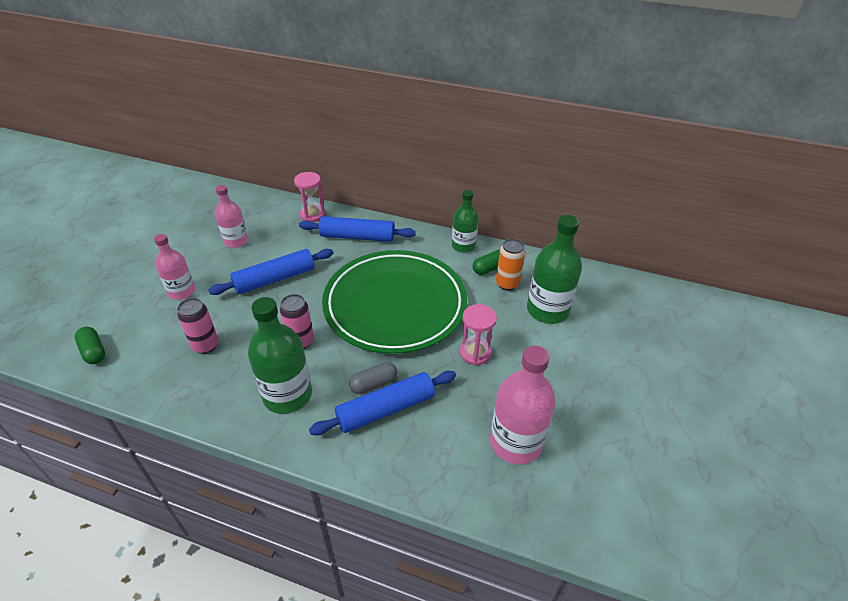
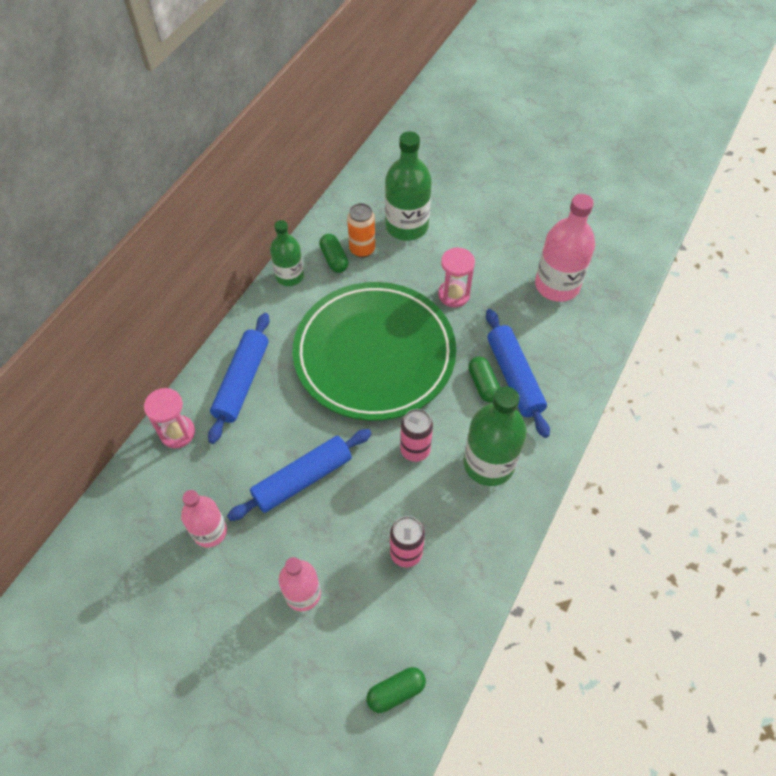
camera: 80 degrees left, 15 degrees up
blue rolling pin [208,249,334,295] -> blue rolling pin turned 75 degrees clockwise [227,429,372,521]
grey capsule [349,362,397,394] -> green capsule [468,356,500,403]

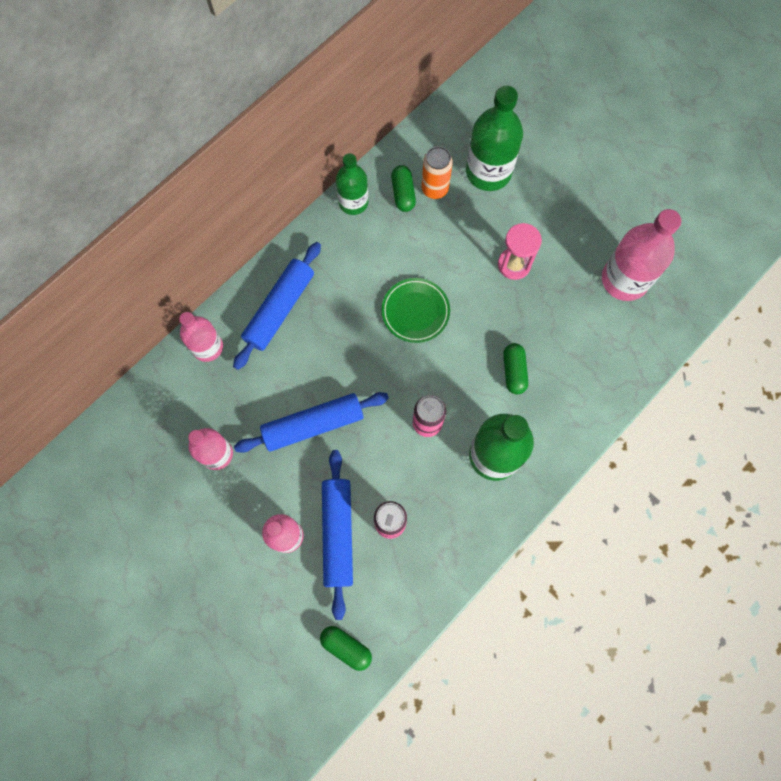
camera: 15 degrees right, 15 degrees up
pink hourglass [144,388,195,448] -> pink bottle [179,312,223,362]
green plate [293,282,456,421] -> green plate [382,278,450,343], size x0.42
green capsule [367,667,426,713] -> green capsule turned 45 degrees clockwise [320,626,372,671]
blue rolling pin [486,309,550,438] -> blue rolling pin moved to [322,450,353,620]

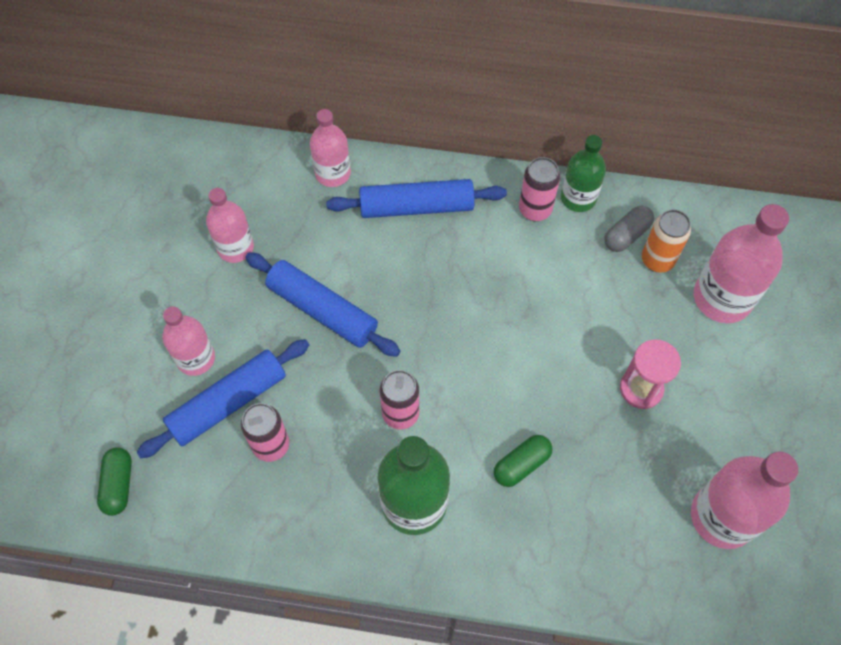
camera: 55 degrees right, 10 degrees down
green plate [382,278,450,343] -> none
green capsule [391,165,416,212] -> grey capsule [604,206,654,252]
green bottle [466,86,523,191] -> pink bottle [694,204,789,323]
none -> pink can [519,157,560,221]

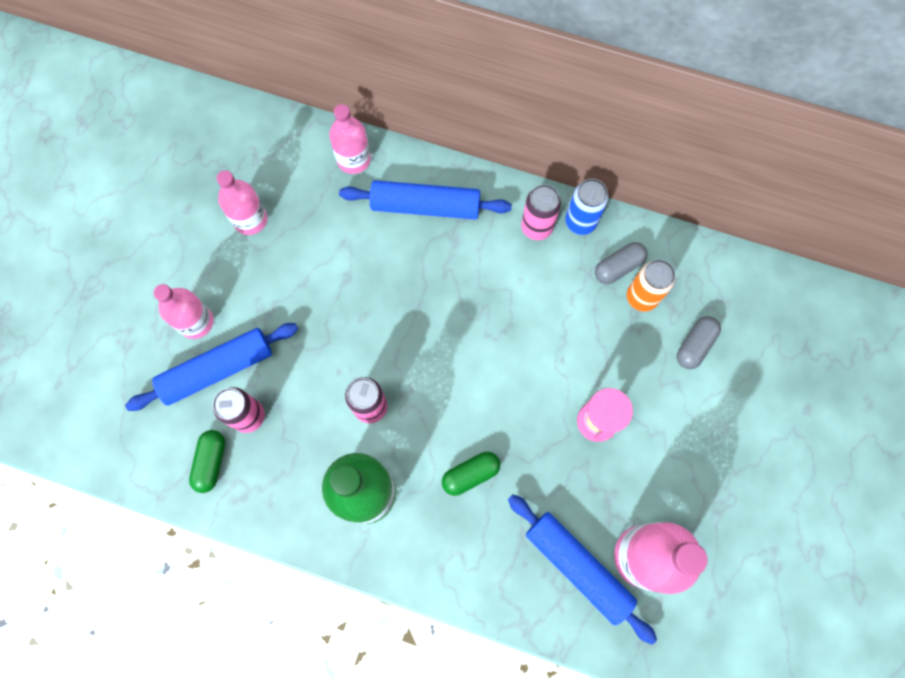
camera: 10 degrees right, 10 degrees up
green capsule [97,447,132,516] -> green capsule moved to [189,430,225,493]
blue rolling pin [245,252,400,357] -> blue rolling pin moved to [508,494,657,645]
green bottle [561,135,606,212] -> blue can [566,179,608,235]
pink bottle [694,204,789,323] -> grey capsule [677,316,721,369]

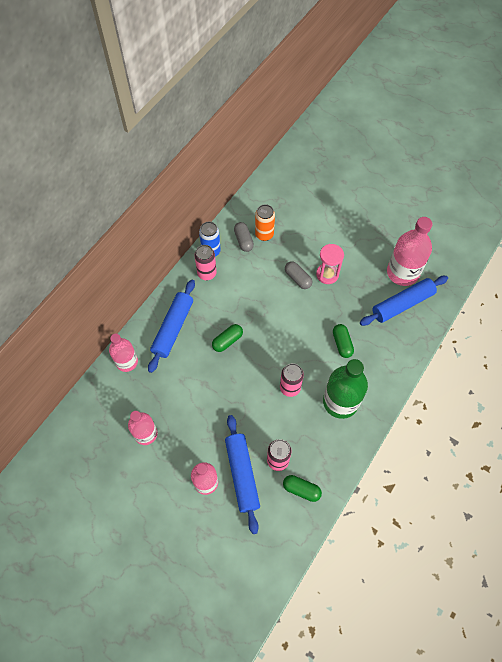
camera: 75 degrees left, 10 degrees down
grey capsule [677,316,721,369] -> grey capsule moved to [285,261,312,289]
none -> green capsule [212,324,243,352]

